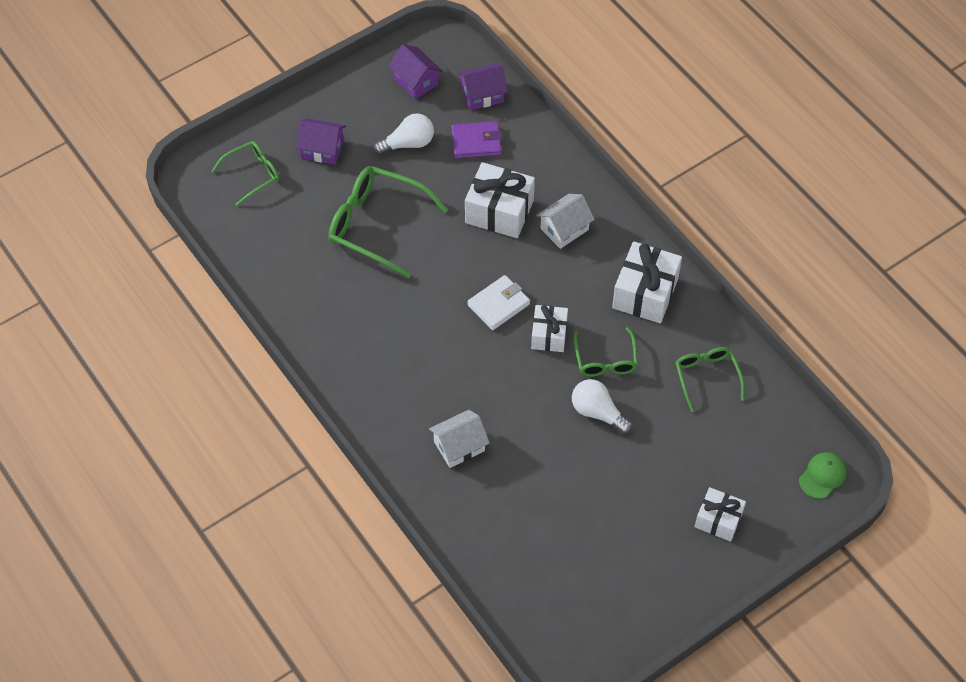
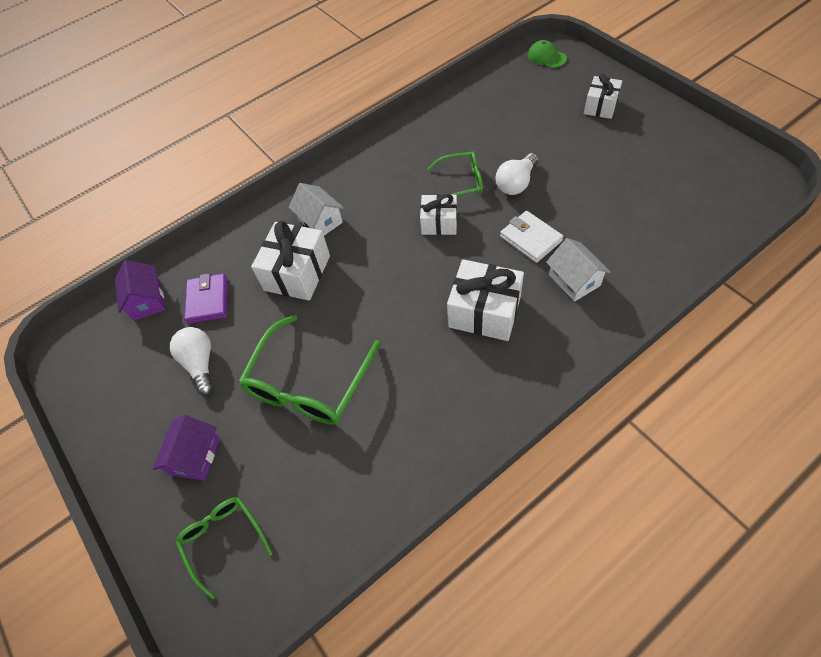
camera: 85 degrees left, 0 degrees up
purple house [388,44,443,99] -> none
white wallet [468,275,530,330] -> white wallet moved to [500,211,563,263]
white gift [612,241,682,323] -> white gift moved to [447,259,524,341]
green glasses [675,347,745,412] -> none

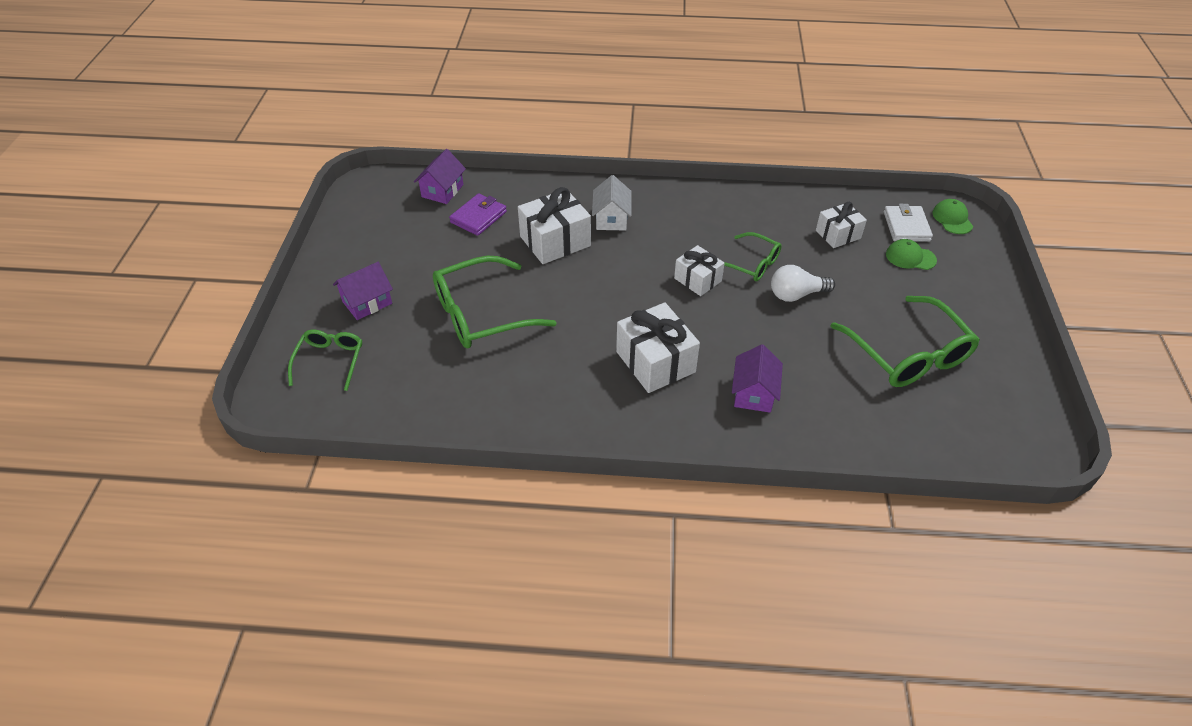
camera: 35 degrees right, 10 degrees down
white light bulb [170,327,214,396] -> none
white wallet [500,211,563,263] -> white wallet moved to [884,204,933,242]
white house [546,238,611,302] -> purple house [732,344,783,413]
white gift [584,74,622,119] -> white gift moved to [816,202,867,248]
none -> green glasses [831,296,980,387]
none -> green cap [886,239,937,270]

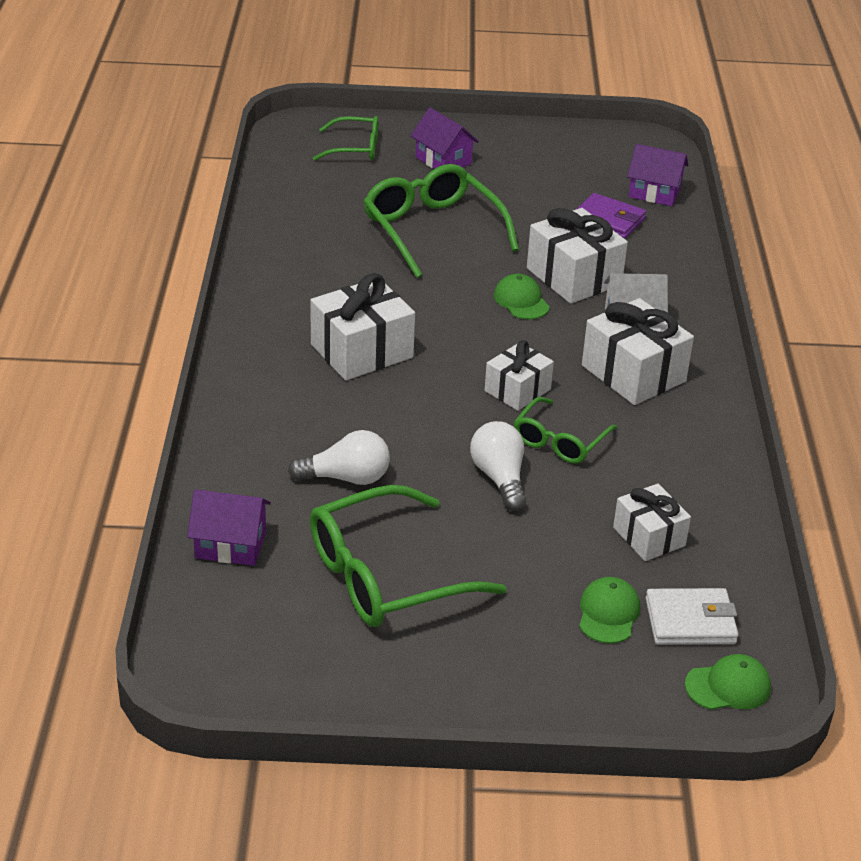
camera: 85 degrees right, 10 degrees down
purple house [732,344,783,413] -> purple house moved to [187,489,271,566]
none -> white light bulb [288,430,390,485]
none -> green cap [494,274,550,319]
none -> white gift [582,298,694,405]

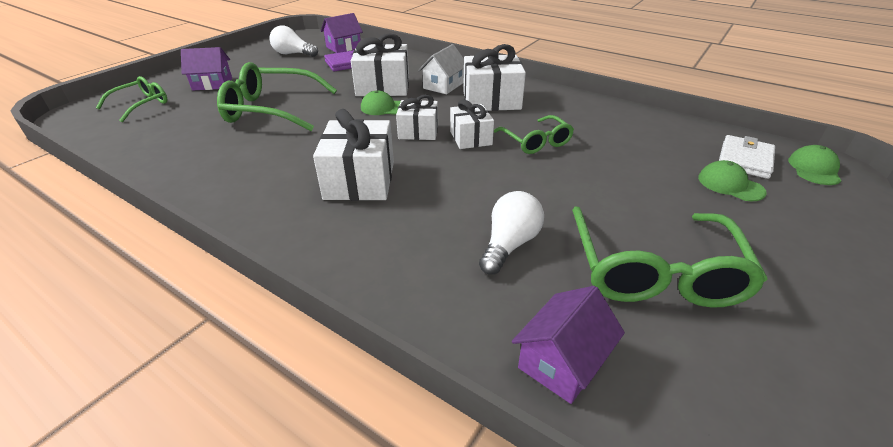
camera: 55 degrees left, 0 degrees up
white light bulb [470,421,526,511] -> white light bulb moved to [269,26,318,57]
white gift [613,484,691,561] -> white gift moved to [396,95,438,140]

